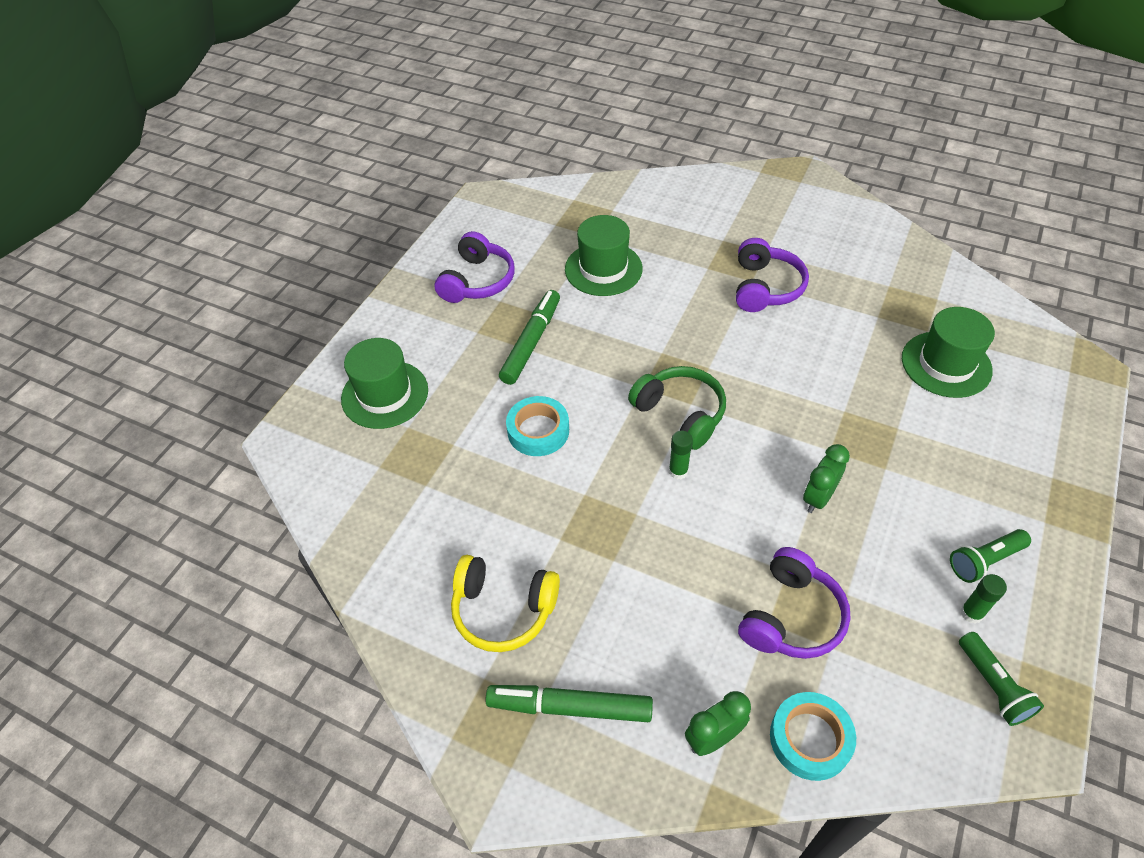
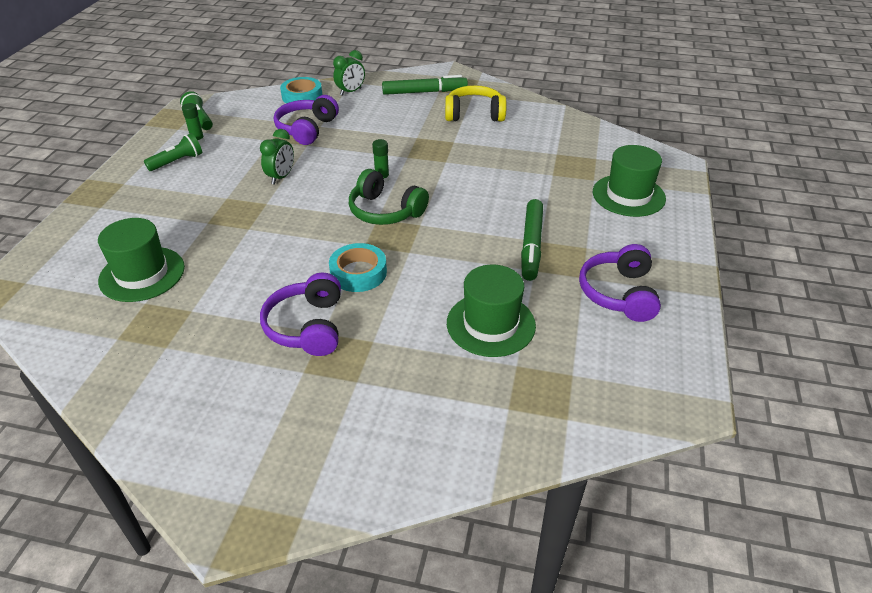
camera: 165 degrees right, 10 degrees down
turquoise tape [506,396,569,456] -> turquoise tape moved to [329,243,387,292]

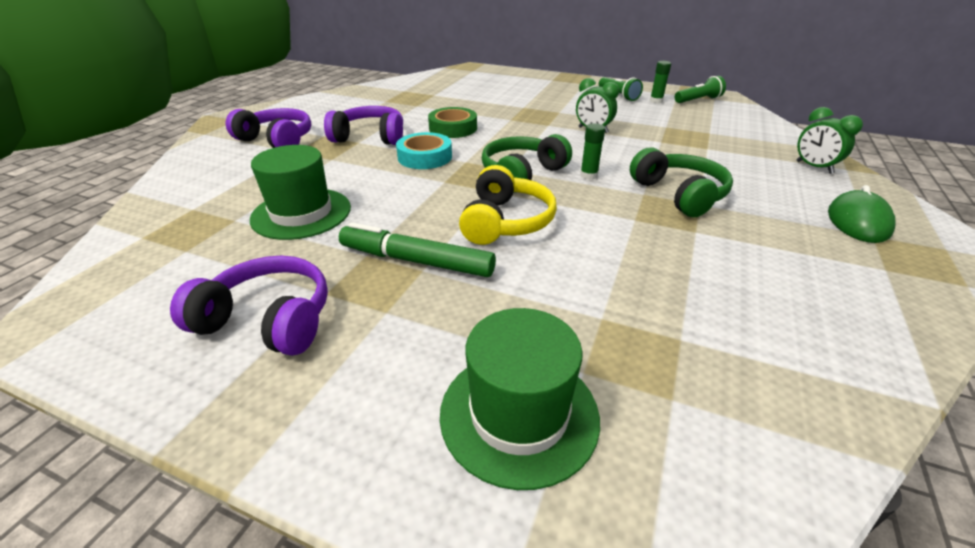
camera: 100 degrees right, 5 degrees down
green hat [98,218,185,302] -> none
purple headphones [274,95,339,145] -> purple headphones moved to [226,108,311,148]
turquoise tape [280,77,322,103] -> none
green marker [382,75,468,95] -> green mouse [828,185,895,243]
yellow headphones [445,85,506,122] -> yellow headphones moved to [459,165,557,245]
none -> green tape [428,107,477,138]
none -> green headphones [630,148,733,217]

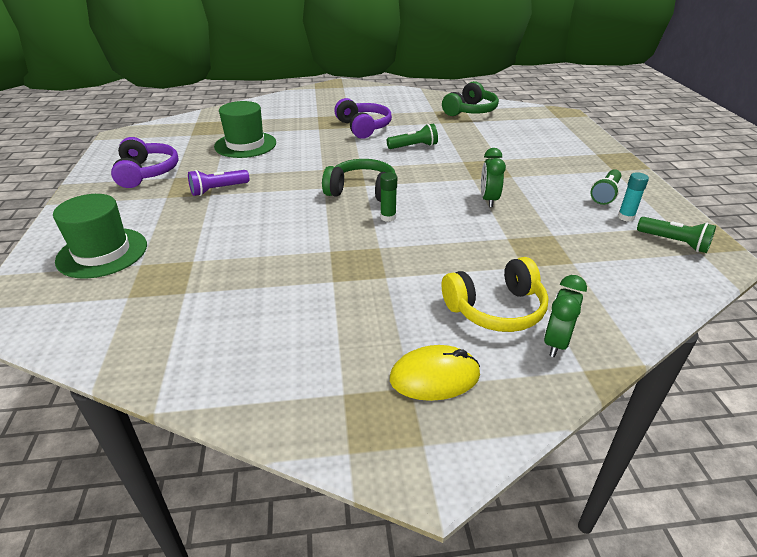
camera: 60 degrees right, 0 degrees up
purple headphones [226,108,311,148] -> none
green marker [339,222,496,277] -> purple flashlight [188,170,249,196]
turquoise tape [396,132,452,169] -> none
green tape [428,107,477,138] -> green flashlight [387,124,438,149]
yellow headphones [459,165,557,245] -> yellow headphones moved to [442,257,549,332]
green headphones [630,148,733,217] -> green headphones moved to [442,81,499,116]
green glue stick [650,61,671,103] -> turquoise glue stick [618,172,649,222]
green mouse [828,185,895,243] -> yellow mouse [390,345,480,401]

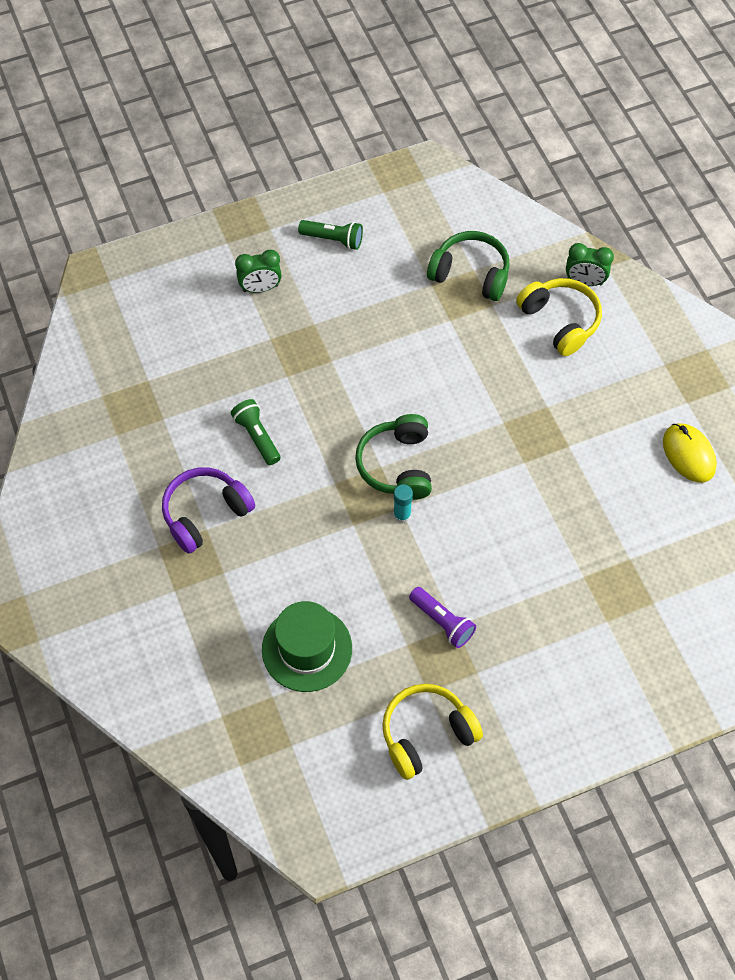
camera: 105 degrees left, 25 degrees up
green hat [53,194,147,279] -> none
purple headphones [111,137,179,188] -> yellow headphones [382,684,483,780]
green glue stick [380,173,397,222] -> none
yellow mouse [390,345,480,401] -> yellow mouse moved to [663,423,717,483]
green headphones [442,81,499,116] -> green headphones moved to [427,231,510,301]
green clock [481,148,506,207] -> green clock moved to [235,250,282,293]
turquoise glue stick [618,172,649,222] -> turquoise glue stick moved to [393,484,413,523]
green flashlight [637,217,716,253] -> none

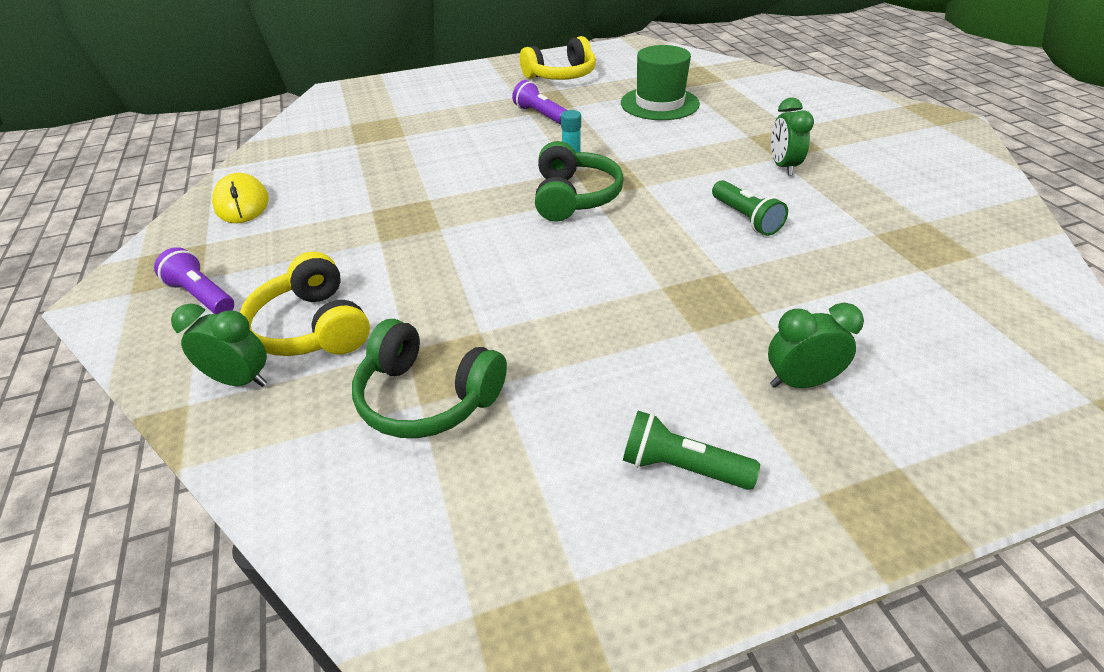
camera: 175 degrees left, 20 degrees down
purple headphones [162,467,255,554] -> green clock [771,98,814,176]
none -> purple flashlight [154,247,234,314]

